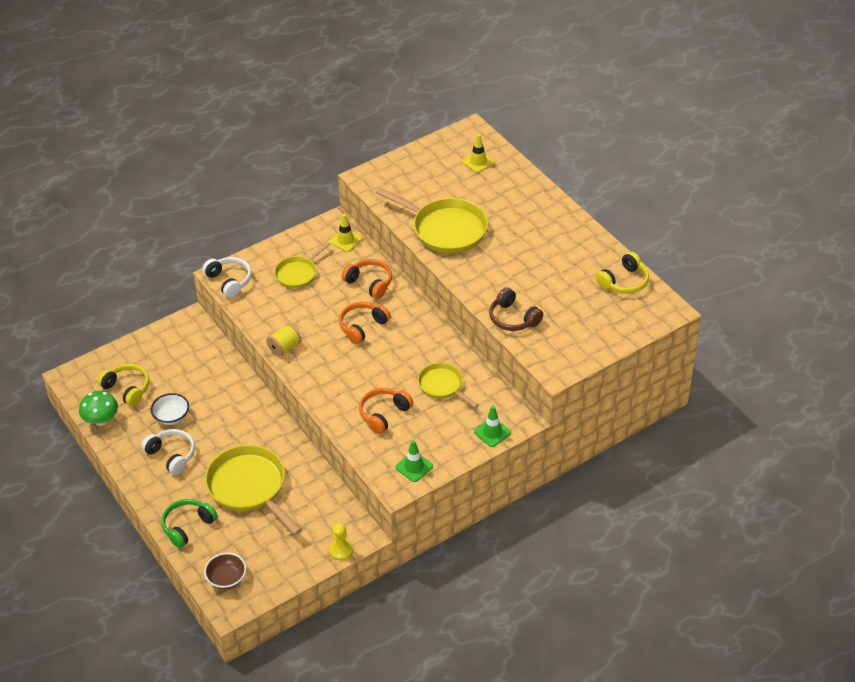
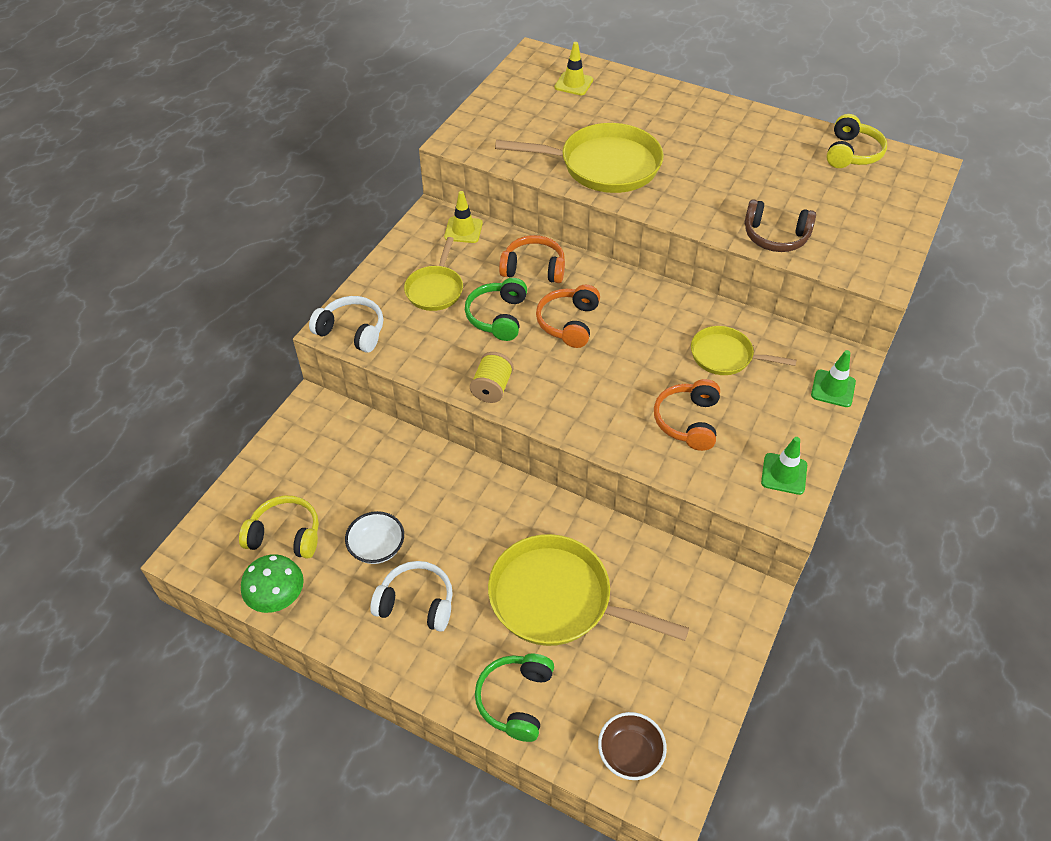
camera: 30 degrees left, 5 degrees up
yellow pawn [330,523,353,561] -> none
none -> green headphones [465,278,527,341]

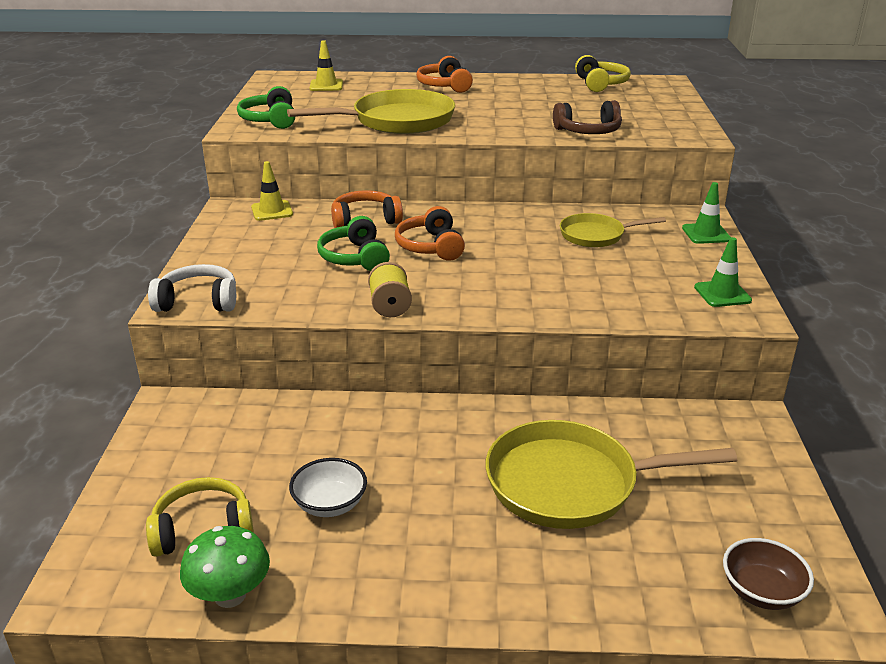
camera: 25 degrees left, 20 degrees down
white headphones [370,561,453,632] -> none
yellow pan [404,237,463,311] -> none
green headphones [475,654,554,742] -> green headphones moved to [237,86,295,129]
orange headphones [654,379,720,451] -> orange headphones moved to [416,56,473,93]

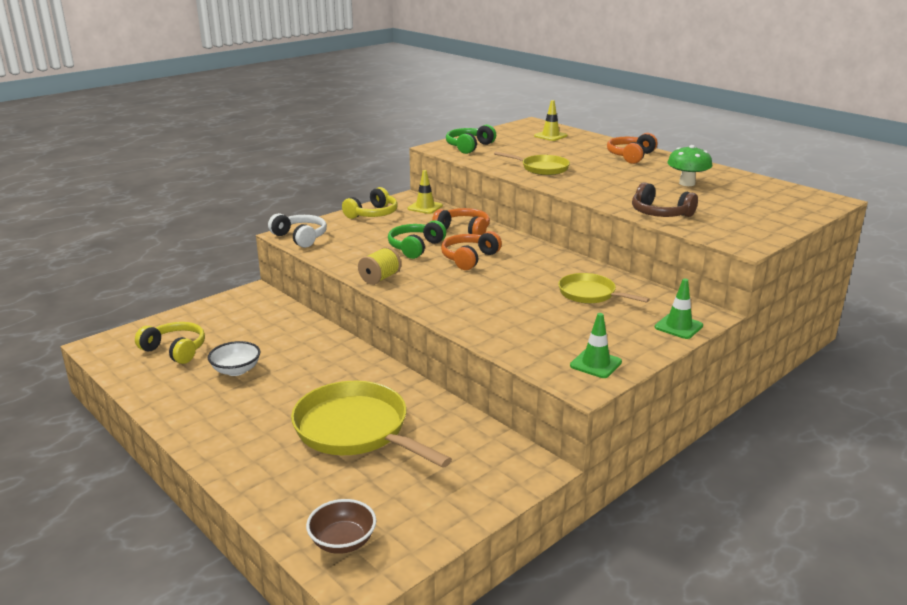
camera: 45 degrees right, 5 degrees down
green mushroom [180,526,270,608] -> green mushroom moved to [667,145,712,186]
yellow pan [287,89,455,134] -> yellow pan [494,151,570,175], size x0.57
yellow headphones [575,55,631,92] -> yellow headphones moved to [342,187,398,219]

